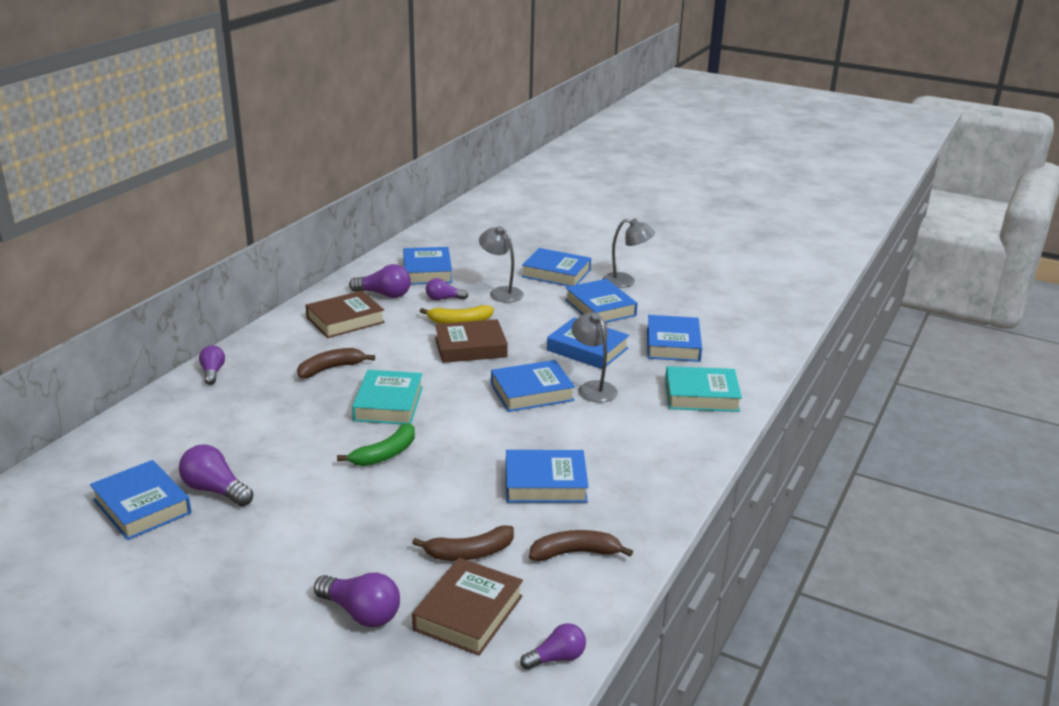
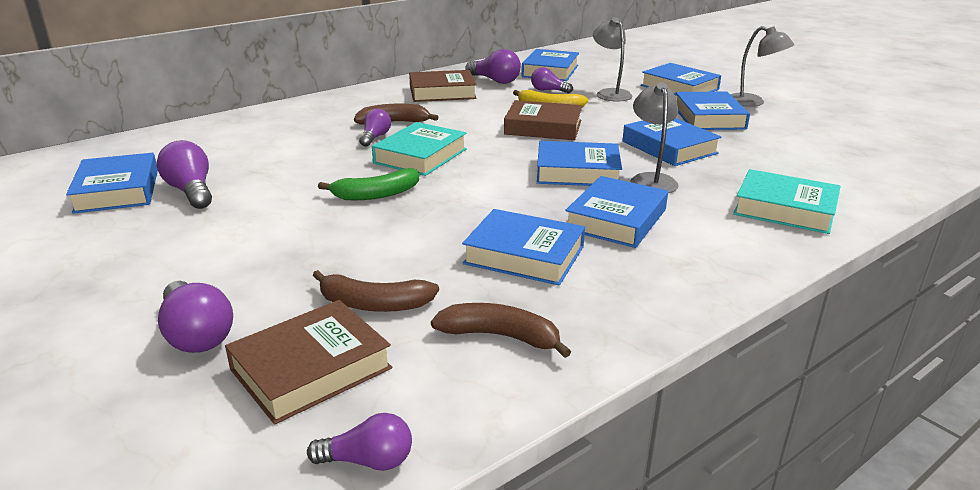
camera: 25 degrees right, 0 degrees up
purple light bulb [199,345,225,385] -> purple light bulb moved to [359,109,391,147]
blue book [647,315,702,362] -> blue book moved to [565,176,668,248]

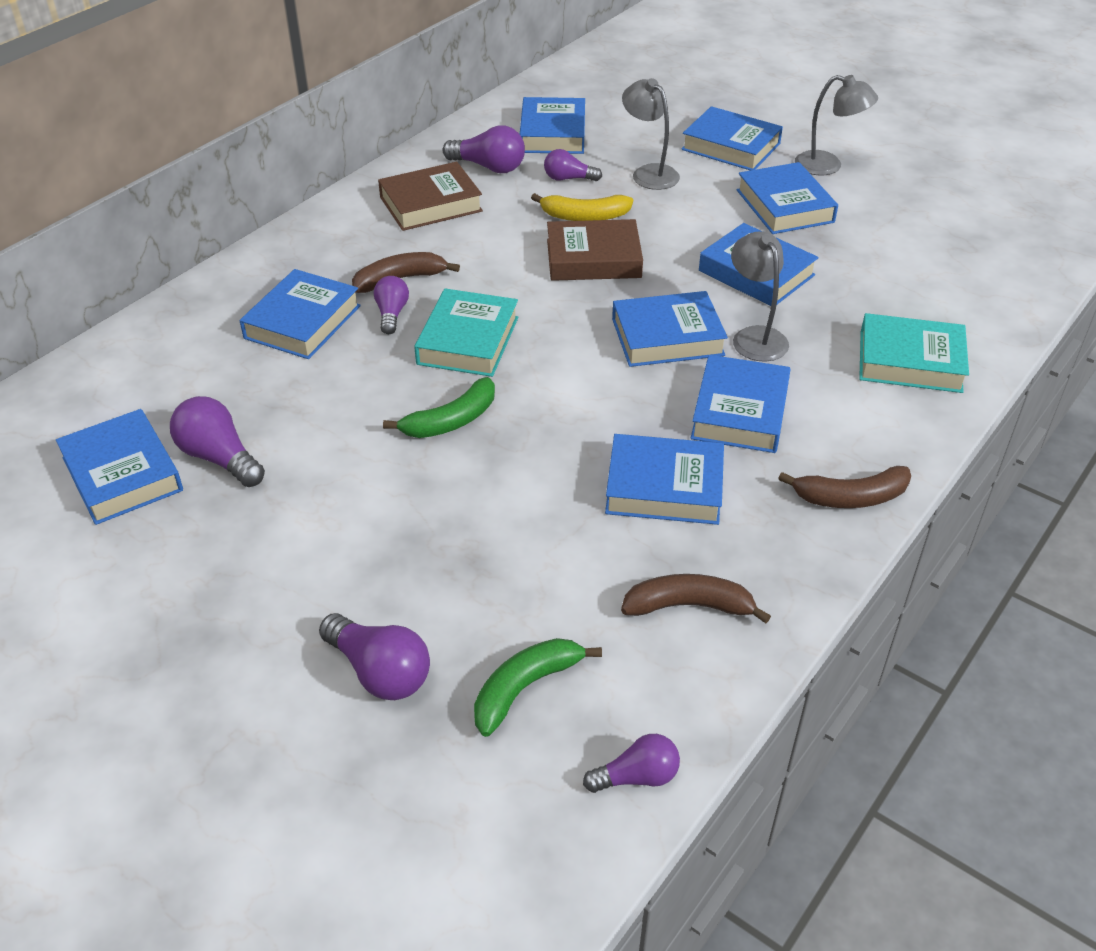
camera: 15 degrees left, 15 degrees up
brown book [225,300,392,425] -> green banana [474,638,602,737]
brown banana [313,270,439,312] -> brown banana moved to [778,466,911,508]
none -> blue book [240,269,361,359]

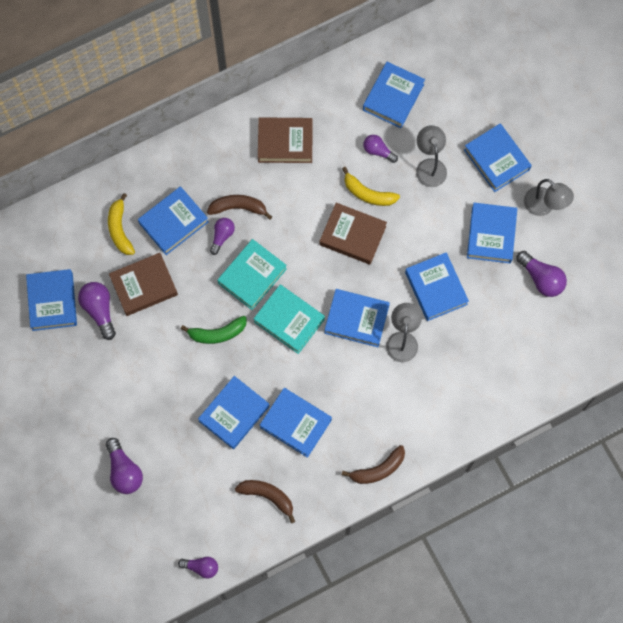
camera: 25 degrees right, 30 degrees up
purple light bulb [443,125,525,173] -> purple light bulb moved to [516,251,567,297]
green banana [474,638,602,737] -> none
blue book [691,355,791,453] -> blue book moved to [198,376,269,449]
brown banana [778,466,911,508] -> brown banana turned 45 degrees counterclockwise [342,445,405,484]
turquoise book [859,313,969,393] -> turquoise book moved to [253,285,325,354]
none -> yellow banana [108,193,135,255]
none -> brown book [109,253,178,316]

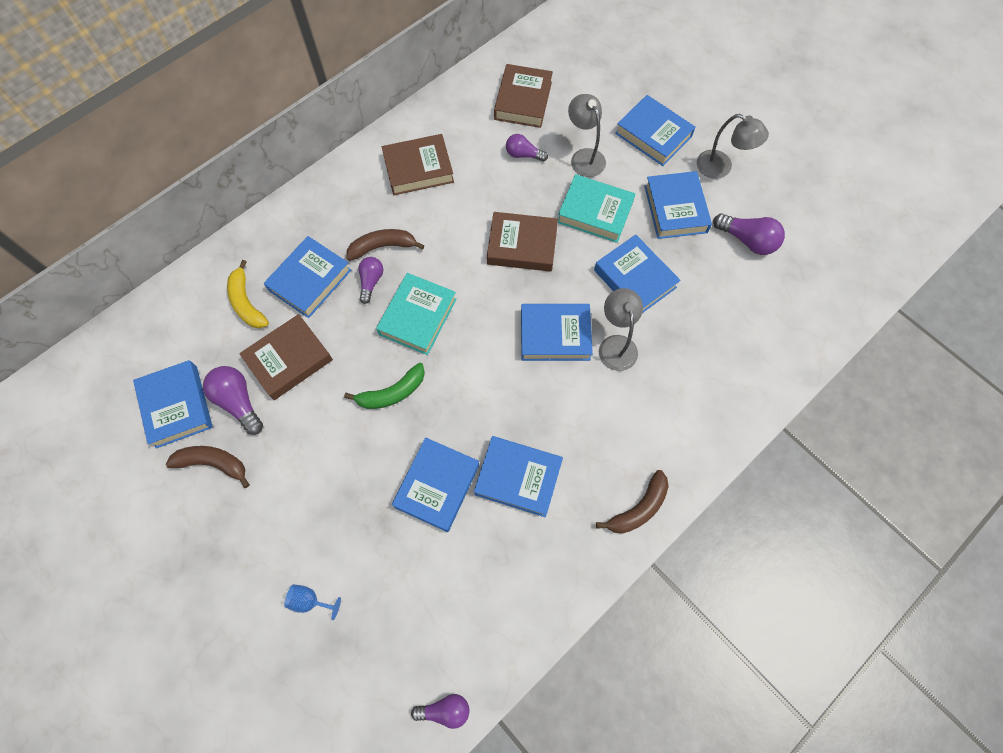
camera: 15 degrees left, 5 degrees down
purple light bulb [106,438,143,494] -> blue goblet [284,584,341,620]
brown banana [235,480,295,523] -> brown banana moved to [166,446,250,488]
turquoise book [253,285,325,354] -> turquoise book moved to [558,174,635,243]
yellow banana [342,167,400,206] -> none
blue book [363,62,425,128] -> brown book [494,64,553,128]

